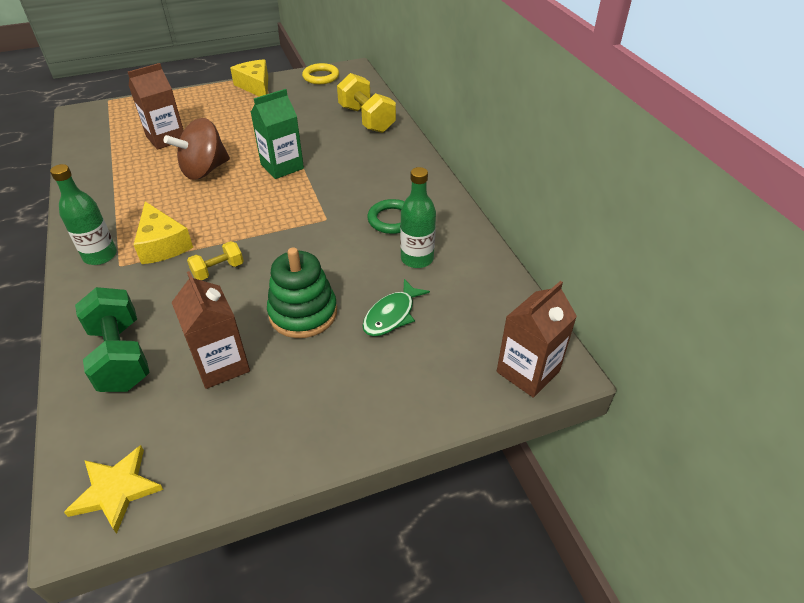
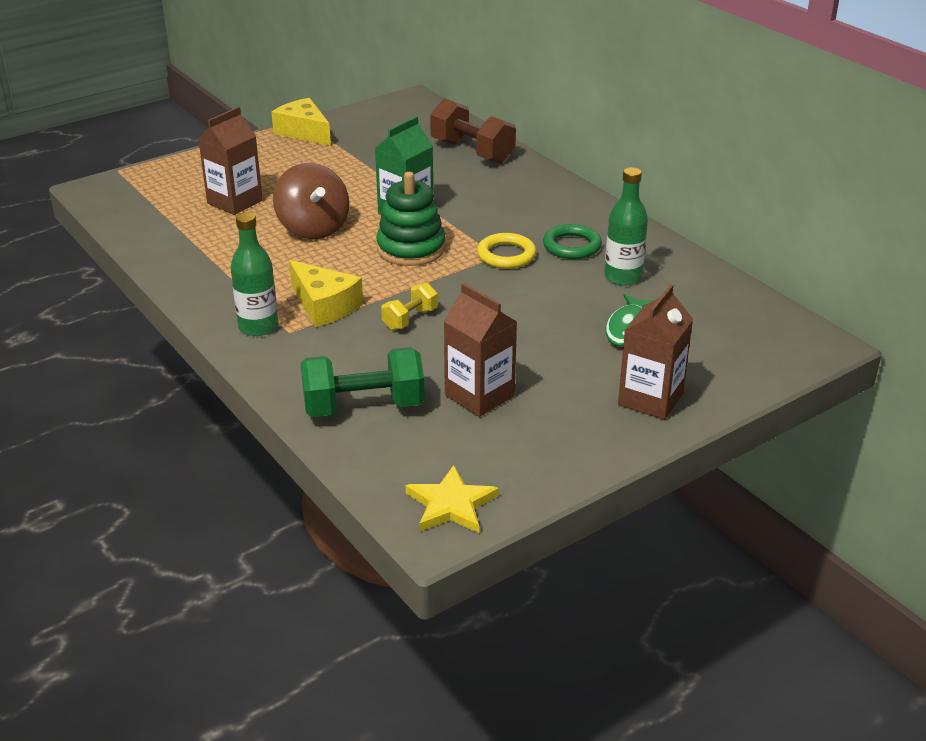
camera: 15 degrees left, 10 degrees down
green dumbbell [75,287,150,392] -> green dumbbell turned 60 degrees counterclockwise [301,347,425,417]
brown spinning top [164,118,230,180] -> brown spinning top turned 60 degrees counterclockwise [273,163,349,239]
green stacking toy [267,247,337,338] -> green stacking toy moved to [376,172,445,266]
yellow ring [302,63,339,84] -> yellow ring moved to [477,233,536,269]
yellow dumbbell [337,73,396,133] -> brown dumbbell [430,98,516,164]
brown carton [497,281,577,398] -> brown carton moved to [618,284,693,420]

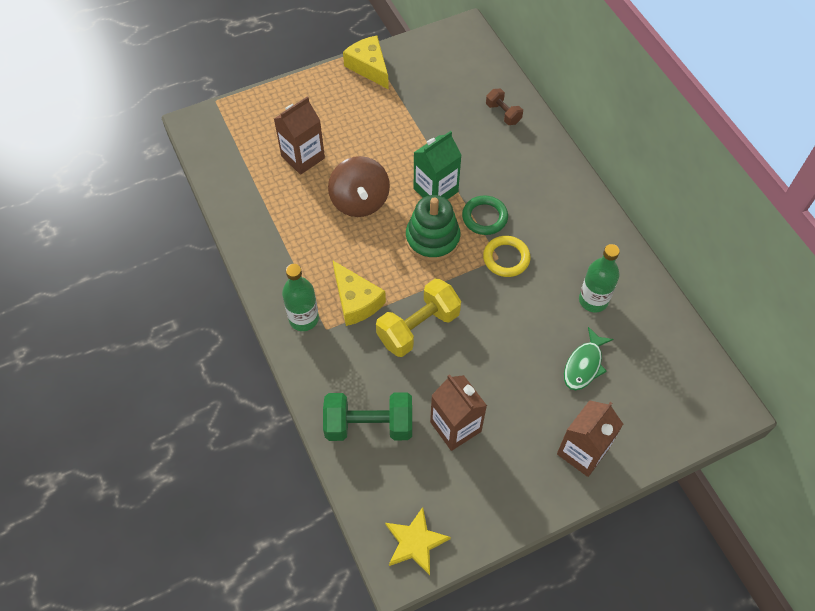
camera: 10 degrees right, 25 degrees up
yellow dumbbell [381,283,438,330] -> yellow dumbbell [376,278,461,357], size x1.84
brown dumbbell [430,98,516,164] -> brown dumbbell [486,88,523,125], size x0.54
green ring [543,224,602,259] -> green ring moved to [462,195,508,235]

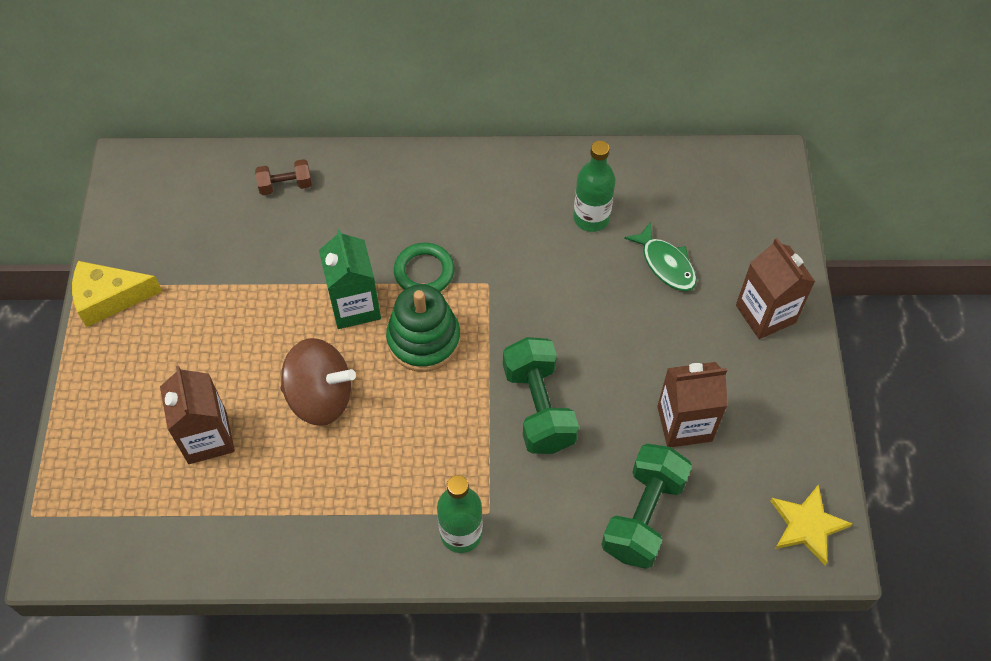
camera: 65 degrees left, 0 degrees up
yellow cheese [333,261,386,326] -> none
yellow dumbbell [376,278,461,357] -> green dumbbell [503,337,579,454]
yellow ring [483,236,531,277] -> none

